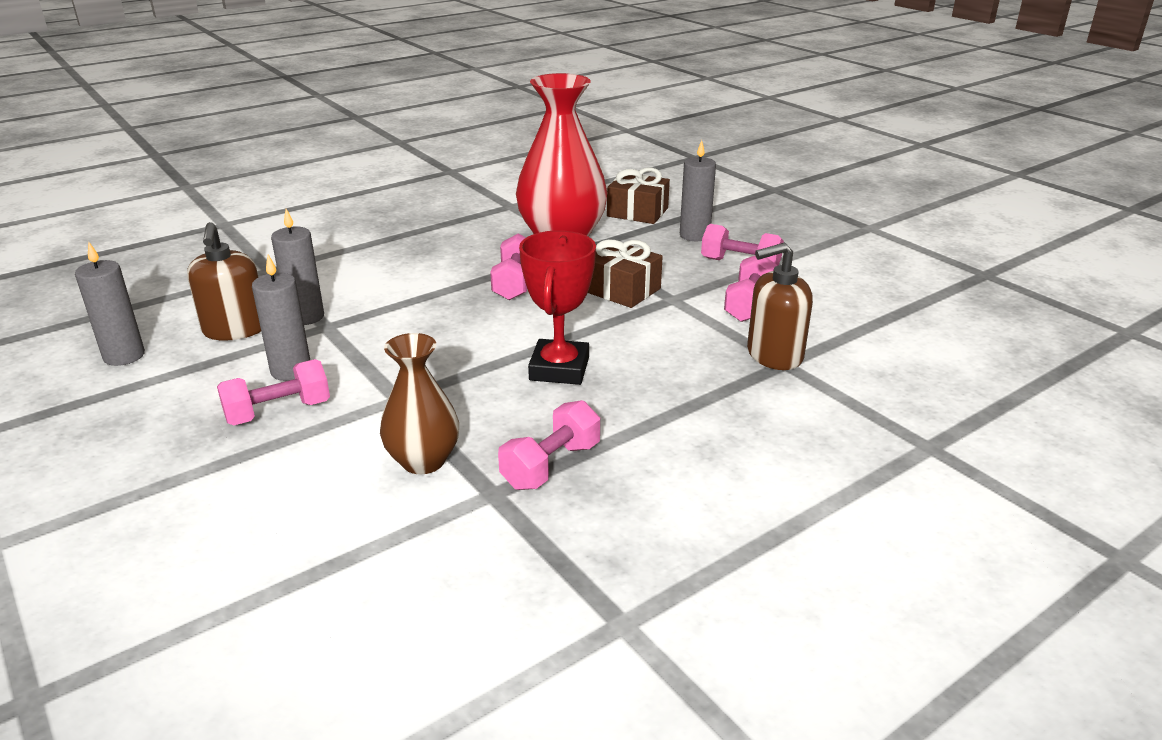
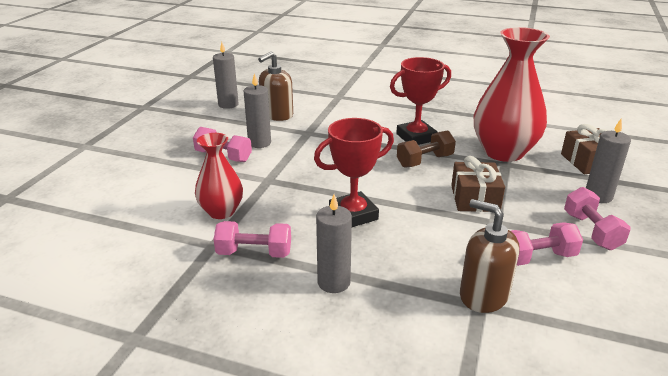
camera: 55 degrees right, 0 degrees up
grey candle [271,209,324,325] -> grey candle moved to [316,194,352,293]
brown vase [380,333,459,474] -> red vase [195,133,243,219]
pink dumbbell [490,233,527,300] -> brown dumbbell [397,130,456,168]
none -> red trophy [390,57,451,145]

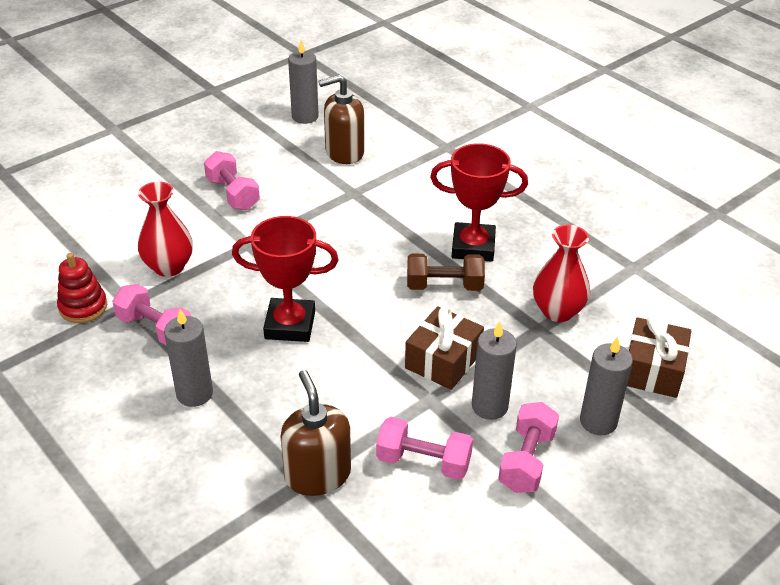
camera: 30 degrees right, 10 degrees up
grey candle [244,73,271,148] -> grey candle moved to [472,321,517,420]
red vase [474,27,550,162] -> red vase [533,225,590,322], size x0.57
none -> red stacking toy [57,253,107,323]

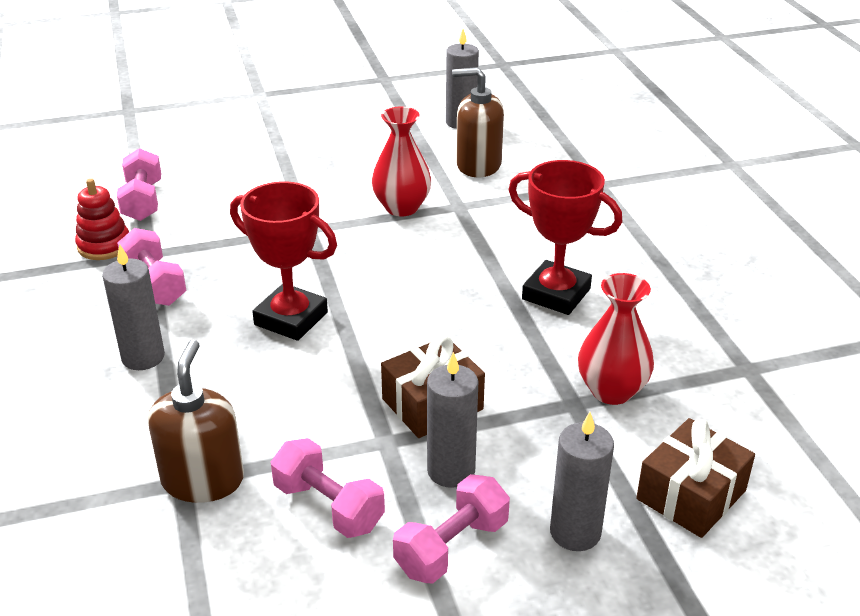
camera: 25 degrees right, 5 degrees down
red vase [138,182,193,277] -> red vase moved to [372,106,431,216]
pink dumbbell [204,151,260,210] -> pink dumbbell moved to [117,148,162,221]
brown dumbbell [407,254,485,291] -> none

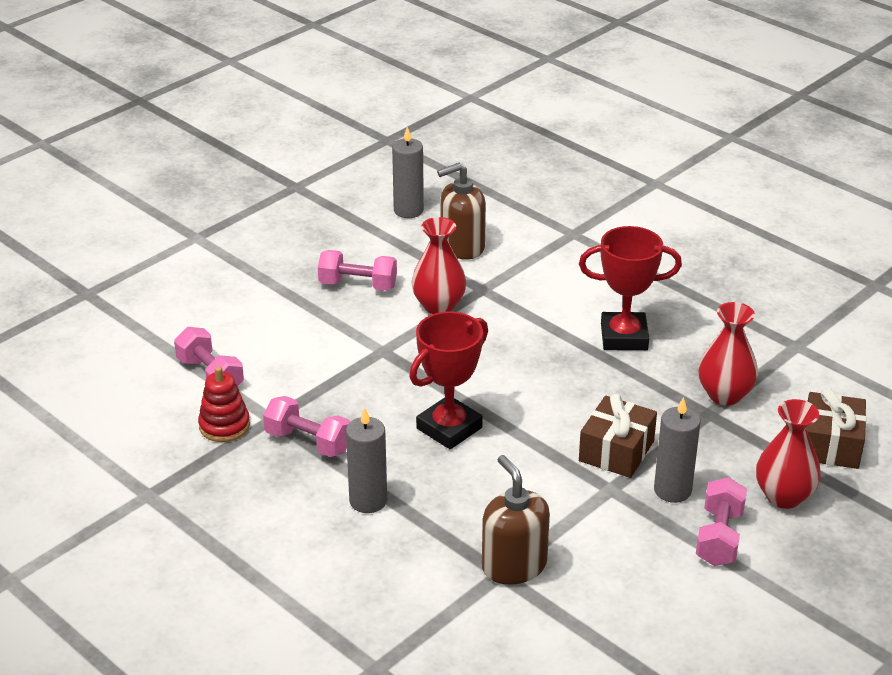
camera: 30 degrees left, 0 degrees up
red trophy [230,181,337,341] -> red trophy turned 45 degrees counterclockwise [409,312,488,449]
pink dumbbell [271,438,385,538] -> pink dumbbell moved to [318,250,397,291]
grey candle [550,412,614,551] -> red vase [756,399,821,509]

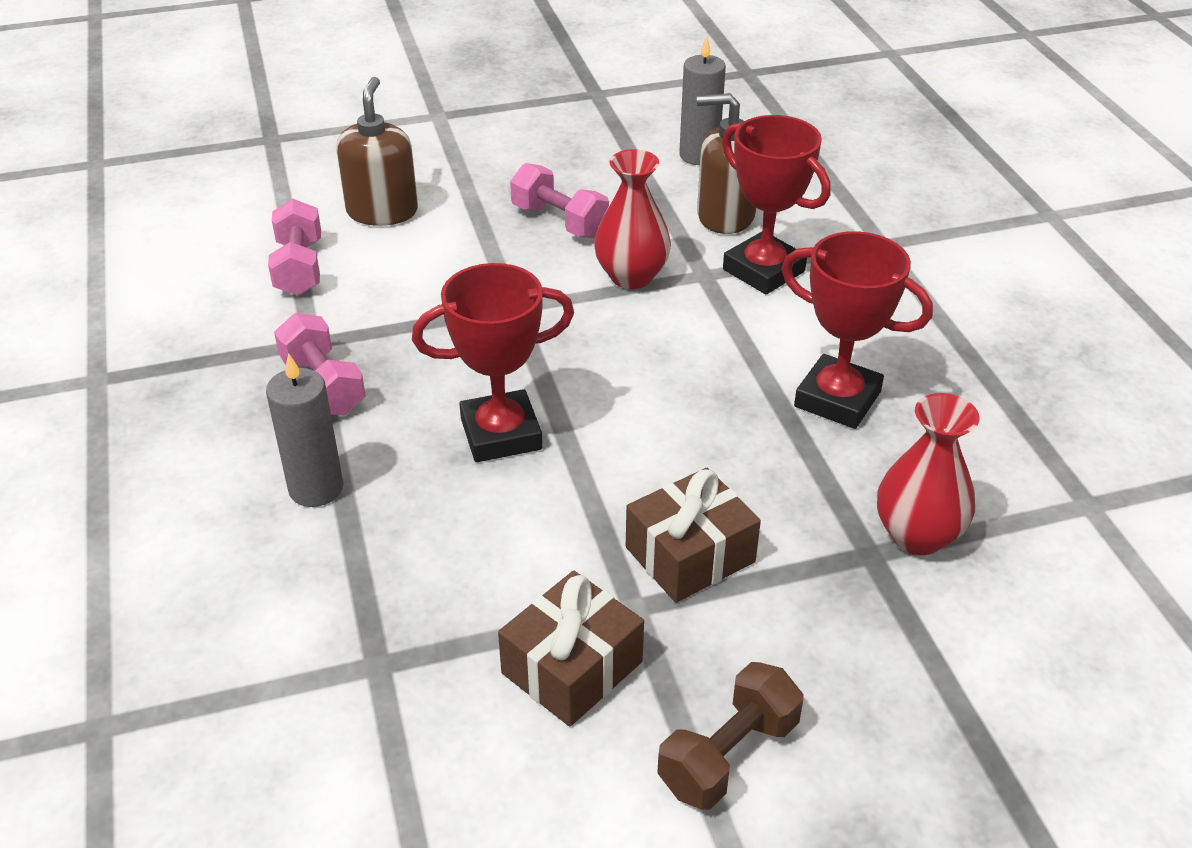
camera: 30 degrees right, 5 degrees up
red stacking toy [198,366,250,442] -> none
brown soap dispenser [482,455,550,585] -> brown soap dispenser moved to [336,77,418,226]
grey candle [654,397,701,503] -> none
pink dumbbell [696,477,747,566] -> brown dumbbell [657,662,804,810]
red vase [756,399,821,509] -> none
brown gift [806,388,866,469] -> brown gift moved to [498,571,644,727]
none -> red trophy [722,115,831,294]

